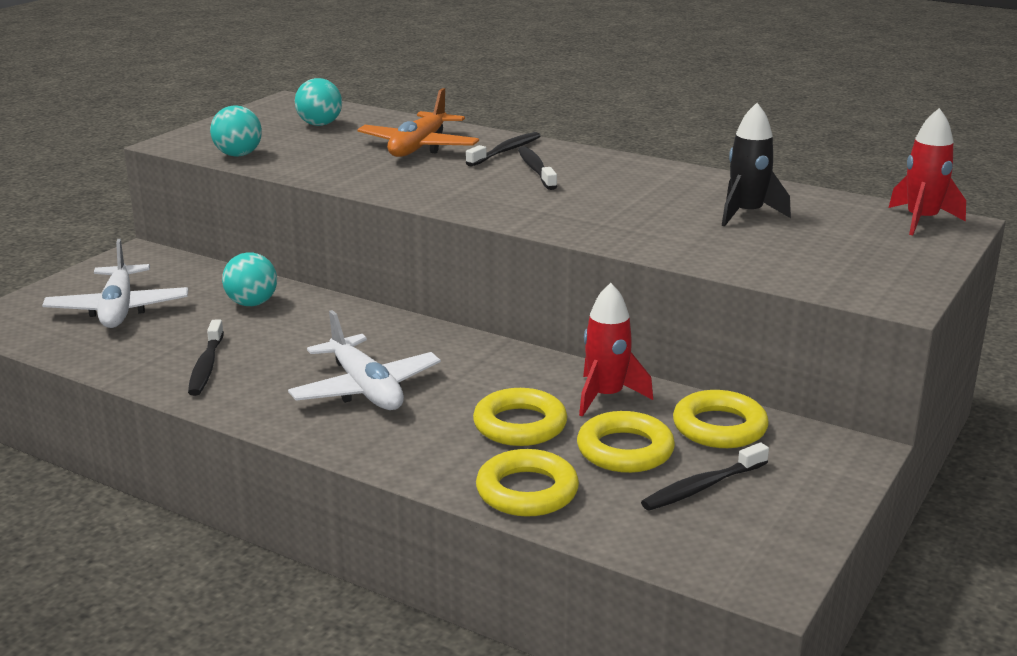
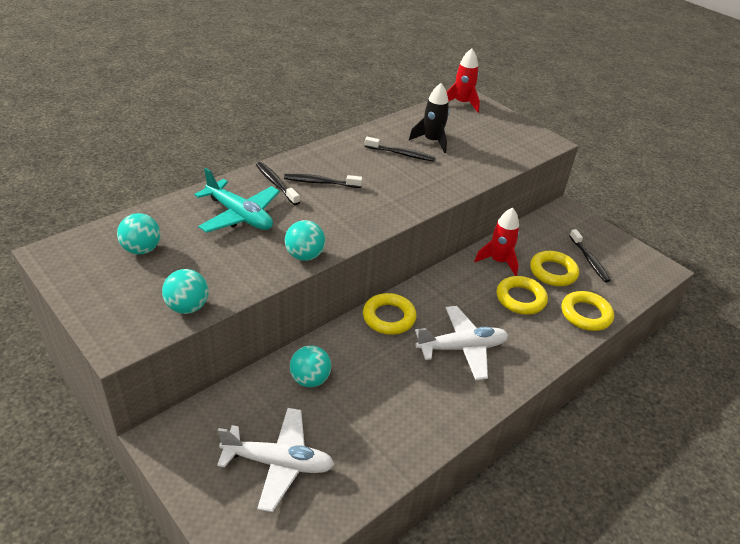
camera: 75 degrees left, 15 degrees up
black toothbrush [188,320,224,396] -> black toothbrush moved to [365,137,435,161]
orange plane [357,88,479,157] -> turquoise plane [194,168,280,233]
yellow ring [673,390,769,448] -> yellow ring moved to [363,293,417,335]
none -> turquoise ball [285,220,325,261]

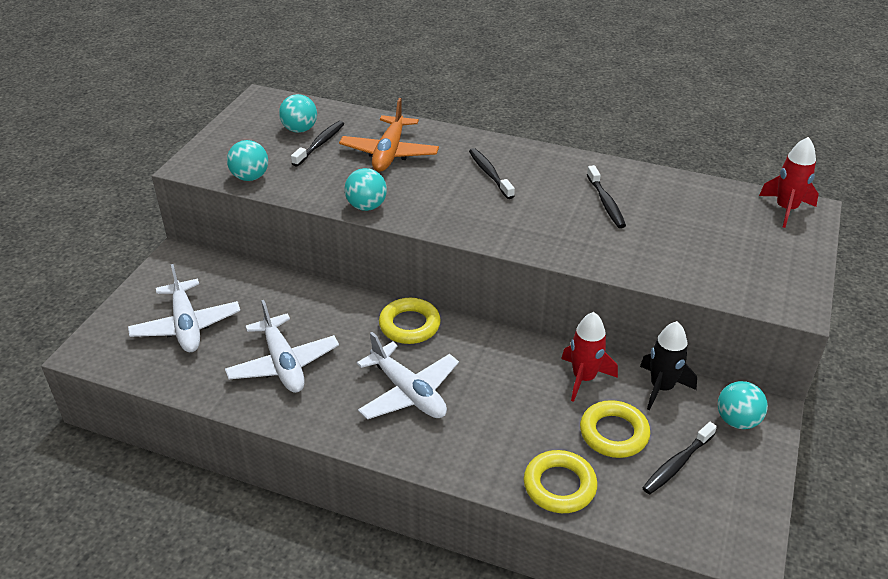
camera: 65 degrees right, 0 degrees up
turquoise plane [194,168,280,233] -> orange plane [339,98,439,172]
black toothbrush [256,162,300,205] -> black toothbrush moved to [291,121,344,167]
turquoise ball [290,345,331,387] -> turquoise ball moved to [718,381,768,429]
black rocket [409,83,449,153] -> black rocket moved to [640,321,697,410]
yellow ring [497,276,548,315] -> none
none -> white plane [225,300,339,393]

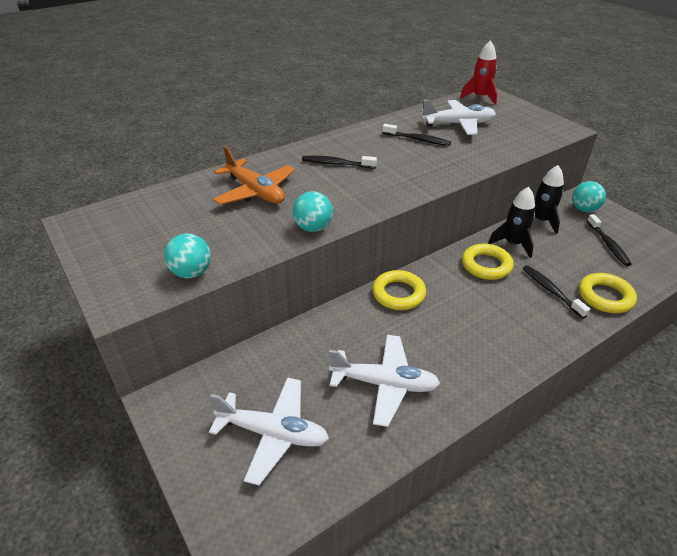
camera: 55 degrees left, 0 degrees up
turquoise ball [279,94,317,133] -> none
black toothbrush [291,121,344,167] -> black toothbrush moved to [523,265,590,318]
white plane [357,332,459,419] -> white plane moved to [421,100,496,135]
red rocket [561,312,618,402] -> black rocket [488,187,535,258]
yellow ring [580,400,650,458] -> yellow ring moved to [462,244,514,280]

